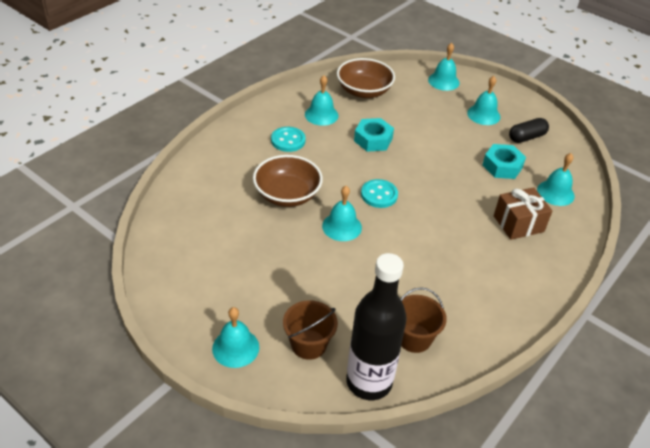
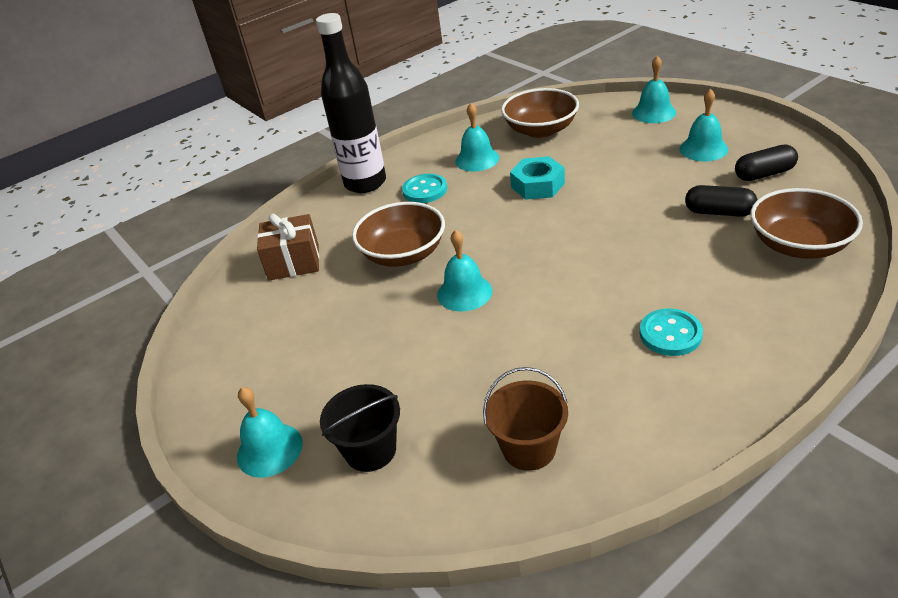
camera: 20 degrees right, 5 degrees down
brown bucket [283,300,338,360] -> black bucket [320,384,400,472]
black bottle [346,253,407,400] -> black bottle moved to [316,13,386,193]
turquoise button [361,179,398,208] -> turquoise button moved to [640,308,703,356]
turquoise nut [482,144,526,179] -> black capsule [685,185,757,217]
brown gift [494,187,552,240] -> brown gift moved to [257,214,319,281]
turquoise bell [537,153,575,206] -> brown bowl [750,188,863,259]

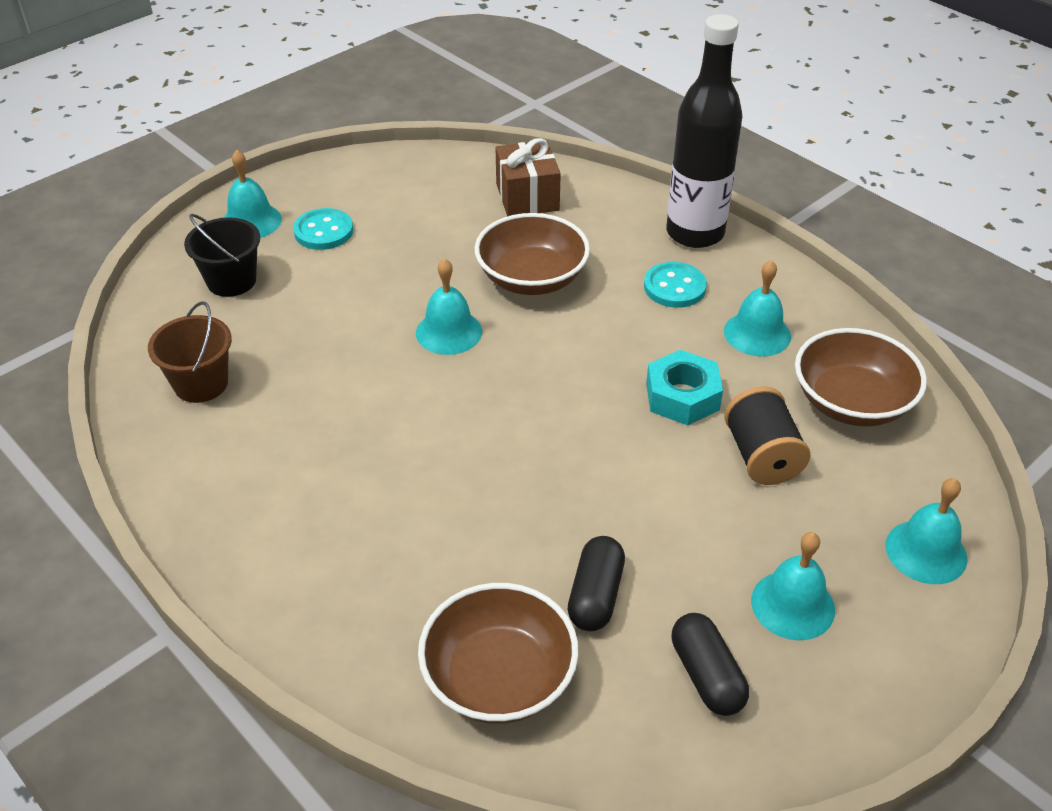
camera: 80 degrees right, 5 degrees up
turquoise button [640,308,703,356] -> turquoise button moved to [293,208,353,250]
none -> black spool [724,387,810,485]

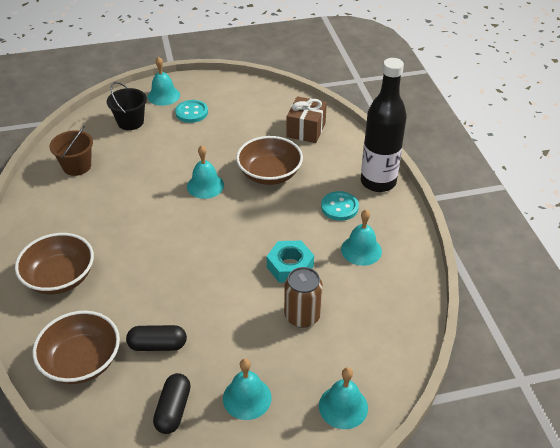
camera: 30 degrees right, 0 degrees up
black capsule [568,536,625,631] -> black capsule turned 45 degrees clockwise [126,325,187,351]
black spool [724,387,810,485] -> brown can [284,267,323,328]
brown bowl [795,328,927,427] -> brown bowl moved to [15,233,94,294]

